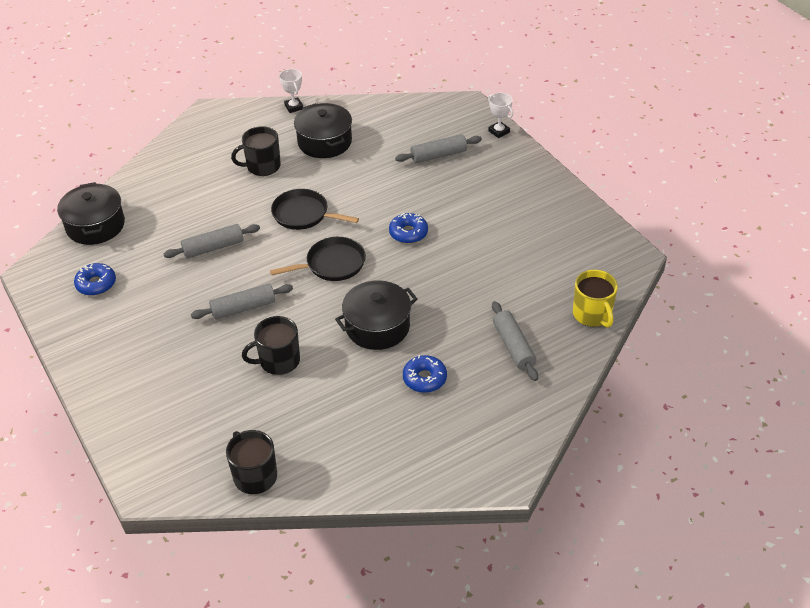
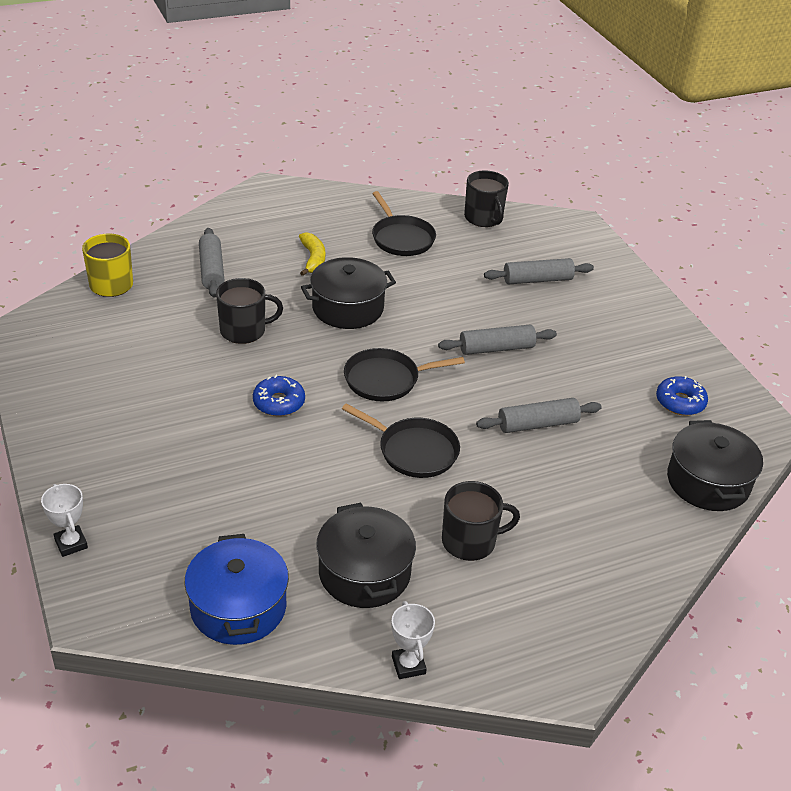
camera: 175 degrees left, 5 degrees down
black mug [242,316,300,375] -> black mug moved to [216,278,283,344]
grey rolling pin [395,134,482,163] -> grey rolling pin moved to [484,258,594,284]
blue donut [403,355,447,393] -> yellow banana [299,232,325,276]
none -> blue pot [184,534,289,645]
none -> black pan [372,191,436,256]

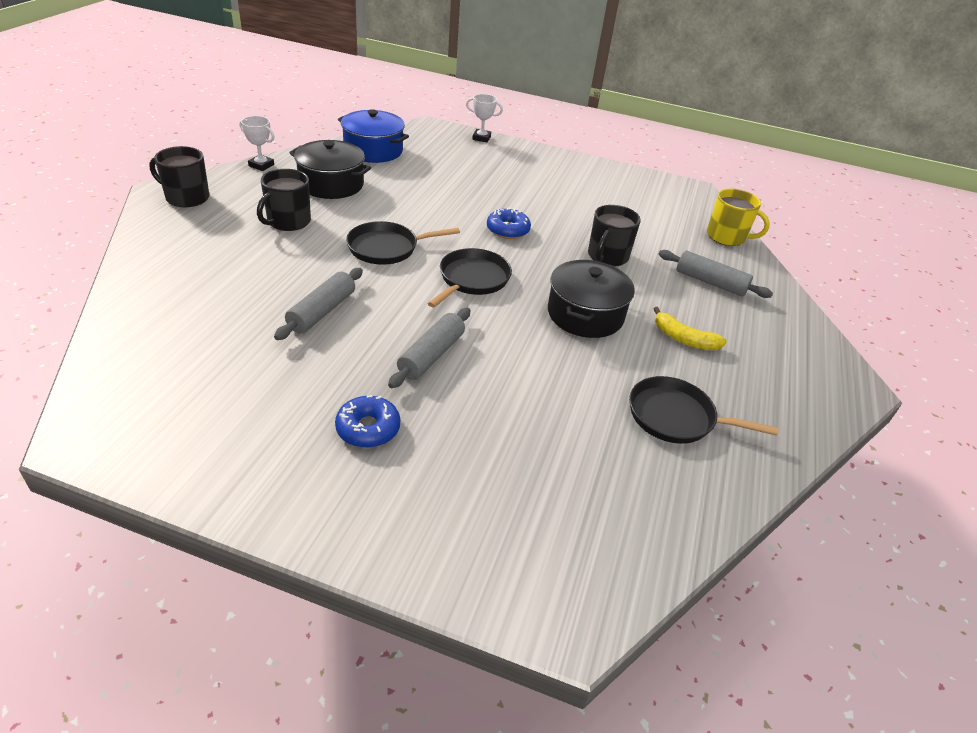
camera: 130 degrees right, 0 degrees up
black mug [464,171,509,227] -> black mug moved to [149,146,209,207]
grey rolling pin [484,258,594,284] -> none
blue donut [656,376,708,416] -> blue donut moved to [335,395,400,448]
black pot [667,420,763,511] -> none

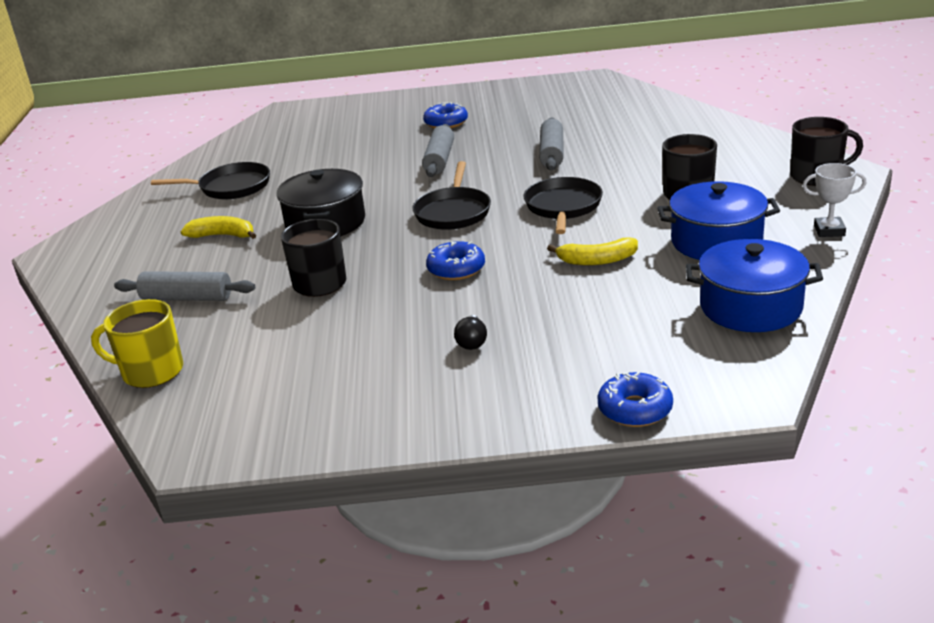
camera: 165 degrees right, 10 degrees down
black pot [289,140,371,199] -> blue pot [657,181,780,260]
black pan [346,221,460,265] -> black pan turned 45 degrees counterclockwise [523,177,603,234]
white trophy [466,94,503,142] -> blue donut [598,372,673,427]
none -> black light bulb [454,315,487,350]
none -> yellow banana [547,237,638,265]

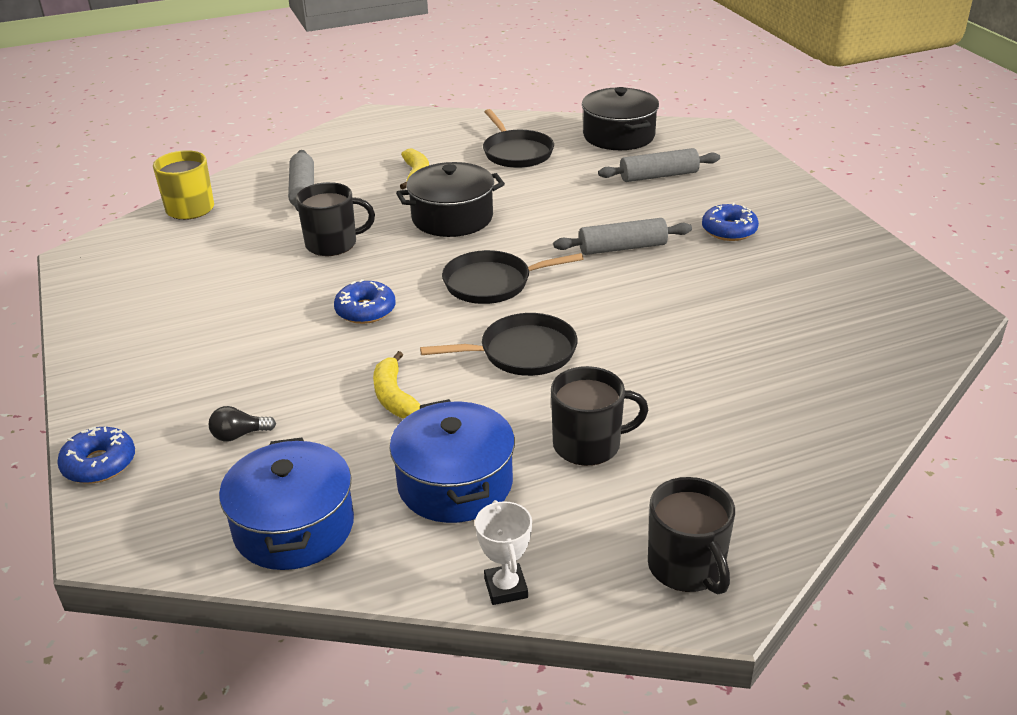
camera: 70 degrees right, 5 degrees up
black light bulb [454,315,487,350] -> black light bulb moved to [209,406,276,442]
grey rolling pin [539,117,564,170] -> grey rolling pin moved to [598,148,720,182]
none -> black pot [582,87,659,150]

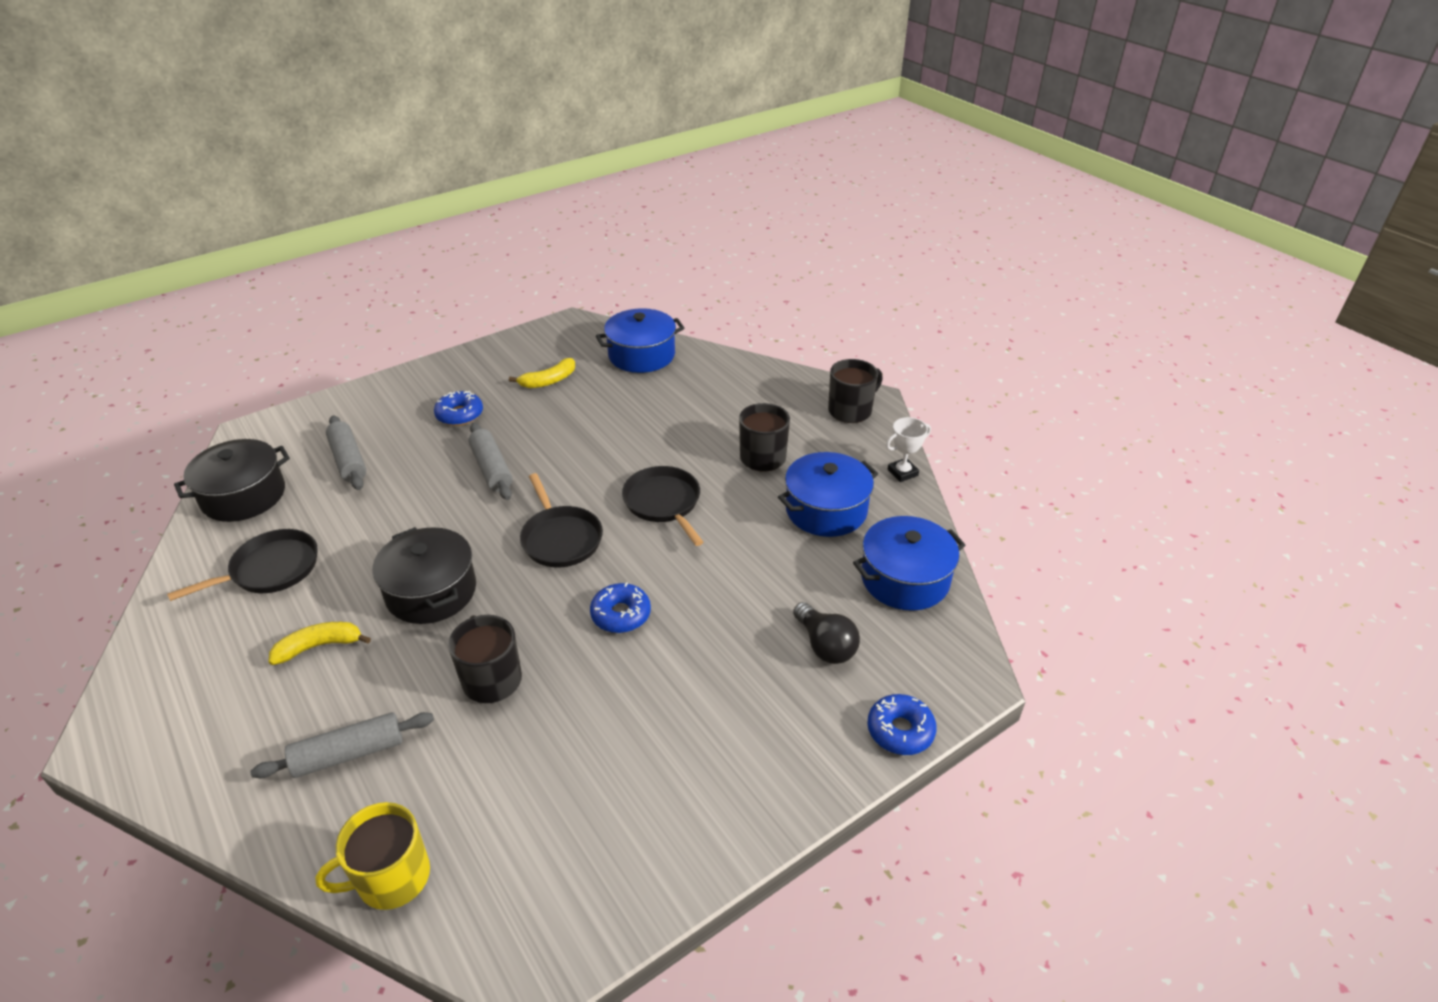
camera: 105 degrees left, 5 degrees up
black light bulb [209,406,276,442] -> black light bulb [793,602,860,664], size x1.57
yellow banana [373,351,420,418] -> yellow banana moved to [509,358,575,388]
none -> blue pot [596,308,684,373]

